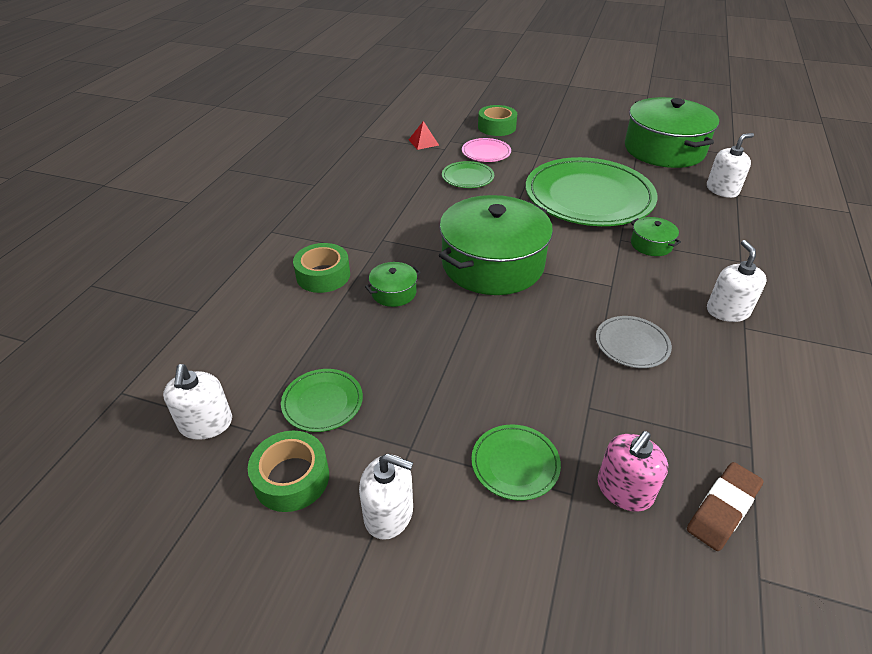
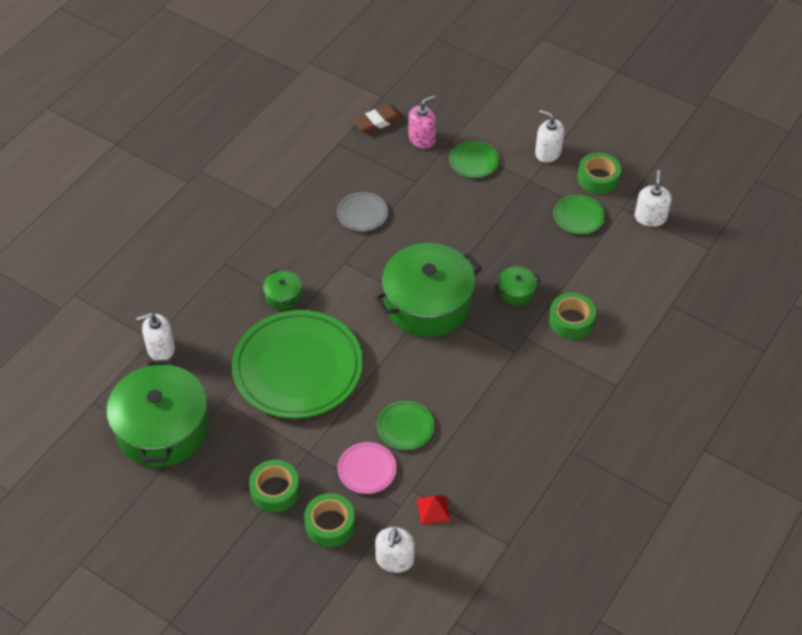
camera: 165 degrees left, 10 degrees up
white soap dispenser [707,240,767,322] -> white soap dispenser moved to [375,527,415,573]
none -> green tape [249,460,300,513]

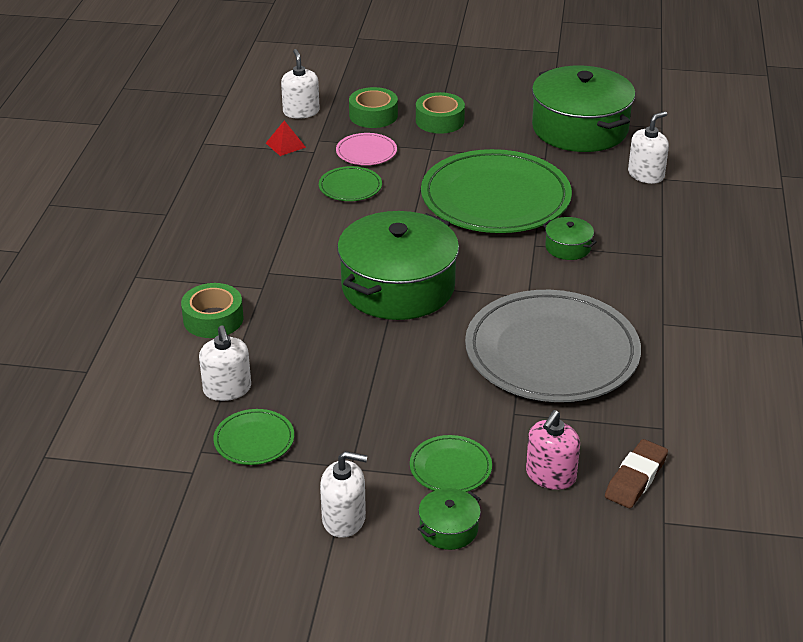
camera: 155 degrees right, 15 degrees down
grey plate [337,192,388,231] -> grey plate [465,290,641,402], size x2.33
green pot [495,266,541,305] -> green pot moved to [418,488,481,550]
green tape [578,152,621,194] -> none
white soap dispenser [635,170,672,227] -> white soap dispenser moved to [199,325,251,401]

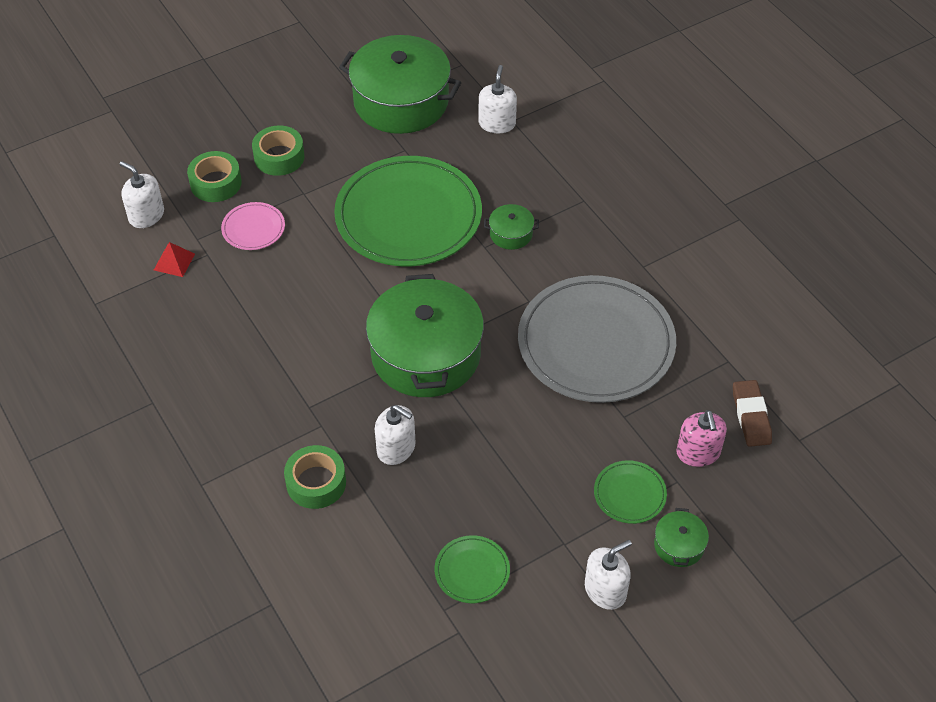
camera: 40 degrees left, 15 degrees up
white soap dispenser [199,325,251,401] -> white soap dispenser moved to [375,405,416,465]
green plate [319,166,382,201] -> none

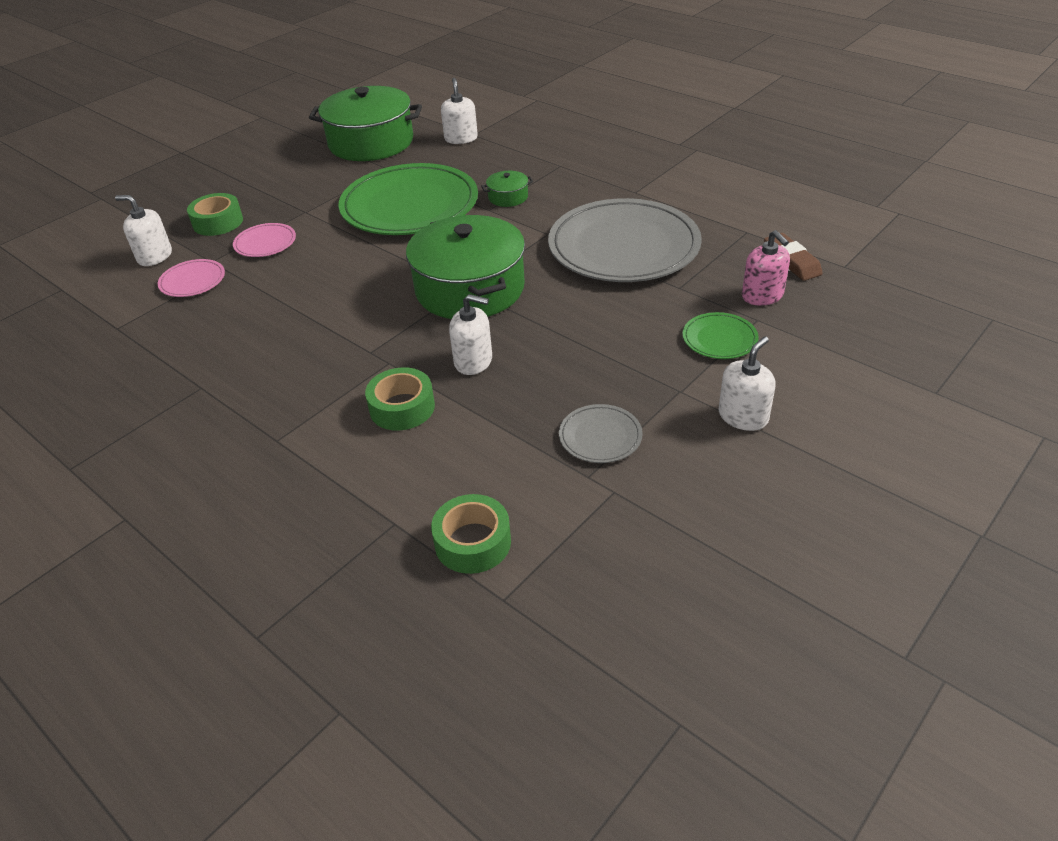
camera: 15 degrees left, 10 degrees down
red pyramid [154,242,195,277] -> pink plate [158,259,225,297]
green tape [252,125,305,176] -> green tape moved to [431,494,511,574]
green plate [435,535,510,603] -> grey plate [559,404,643,463]
green pot [654,508,709,567] -> none

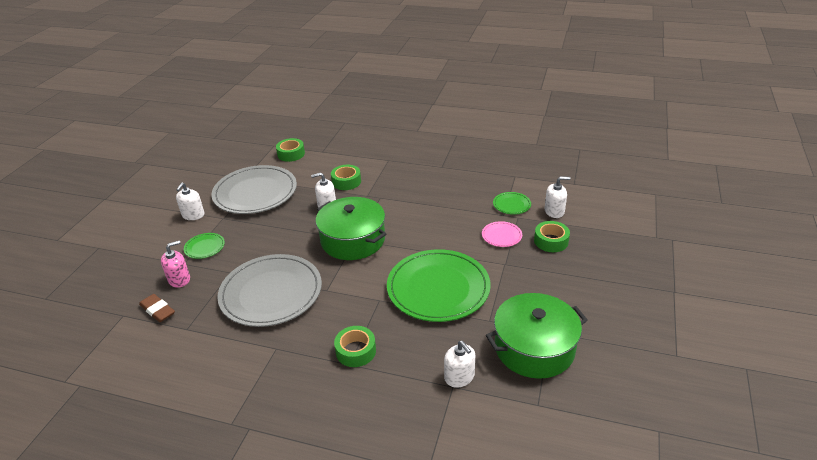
camera: 155 degrees right, 5 degrees down
pink plate [158,259,225,297] -> green plate [493,192,531,215]
green pot [481,171,533,207] -> none
grey plate [559,404,643,463] -> grey plate [212,165,297,214], size x2.33
pink soap dispenser [742,230,790,306] -> pink soap dispenser turned 105 degrees clockwise [161,240,190,288]
none -> green tape [334,326,376,367]

